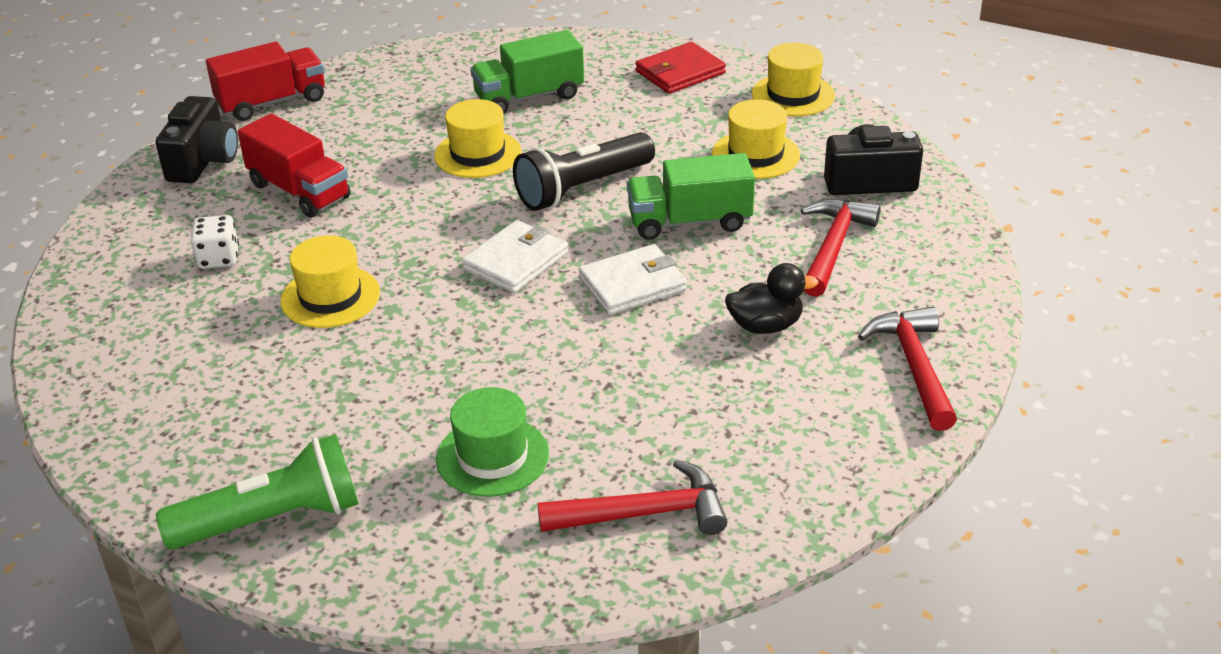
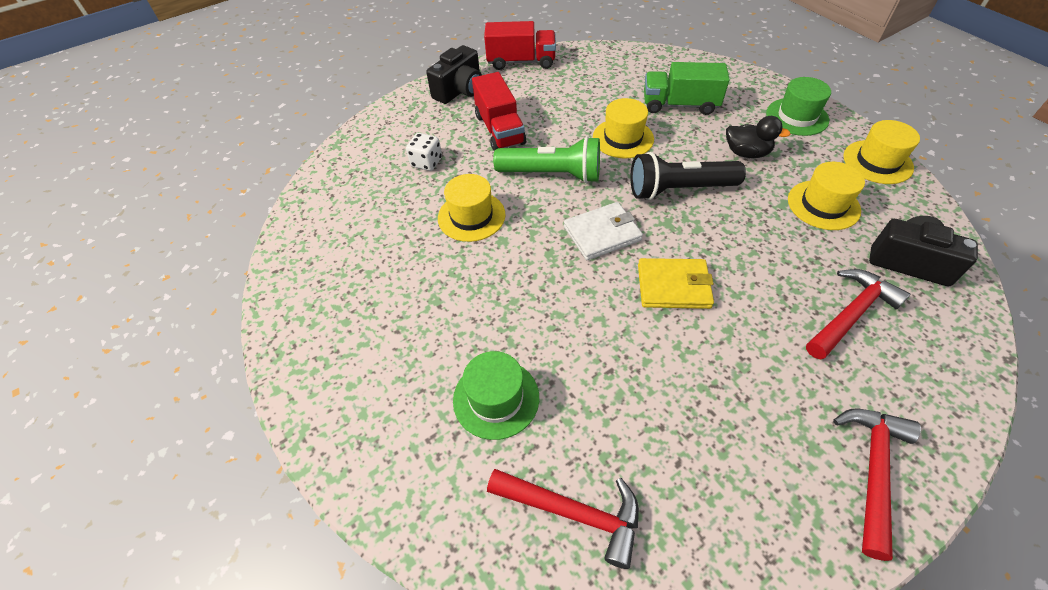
camera: 30 degrees right, 15 degrees up
green flashlight [156,434,359,550] -> green flashlight moved to [493,136,600,183]
white wallet [578,244,687,315] -> yellow wallet [638,258,714,309]
green truck [627,153,755,240] -> none
red wallet [635,42,726,94] -> green hat [766,77,831,136]
black duck [725,263,818,334] -> black duck moved to [726,116,791,158]

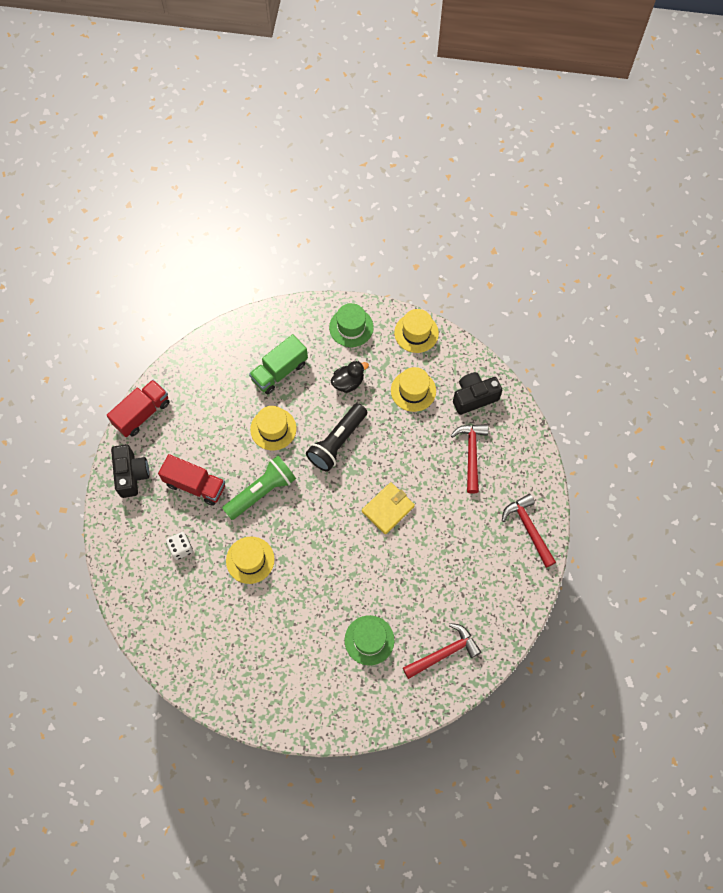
camera: 50 degrees left, 15 degrees up
white wallet [564,202,643,260] -> none

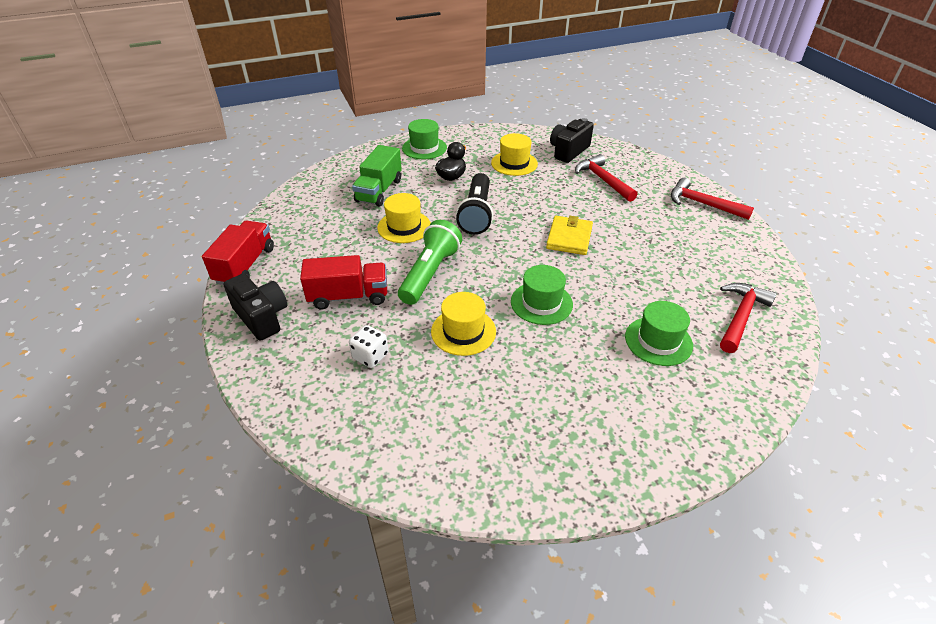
camera: 30 degrees left, 25 degrees down
yellow hat [394,309,439,353] -> none
none -> green hat [511,265,573,325]

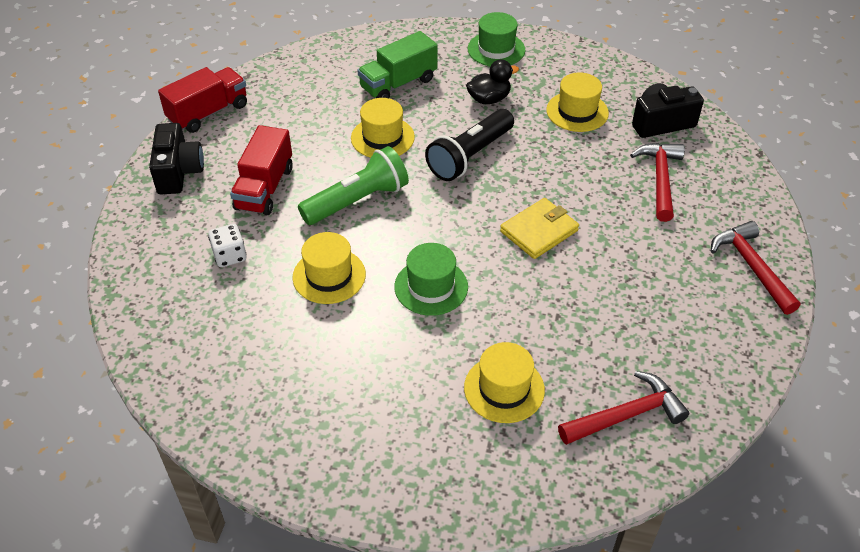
camera: 35 degrees right, 5 degrees up
red truck [300,255,387,310] -> red truck turned 75 degrees clockwise [230,125,293,215]
green hat [625,301,693,366] -> yellow hat [464,342,545,423]

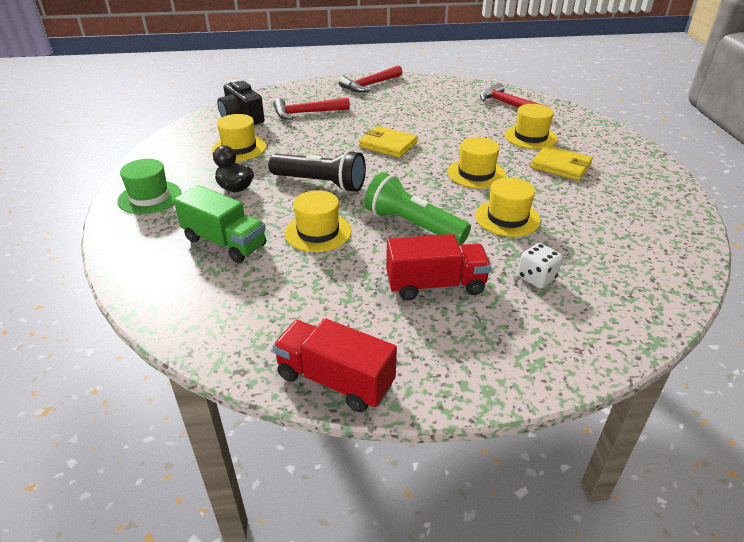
camera: 110 degrees left, 10 degrees down
black camera [149,123,204,194] -> none
green hat [394,243,468,316] -> yellow hat [447,137,506,189]
none -> yellow wallet [530,145,593,181]

